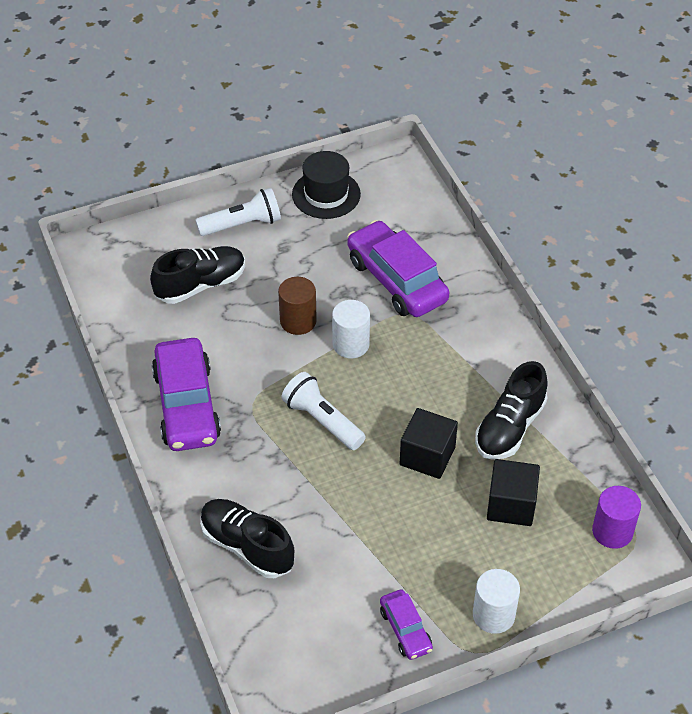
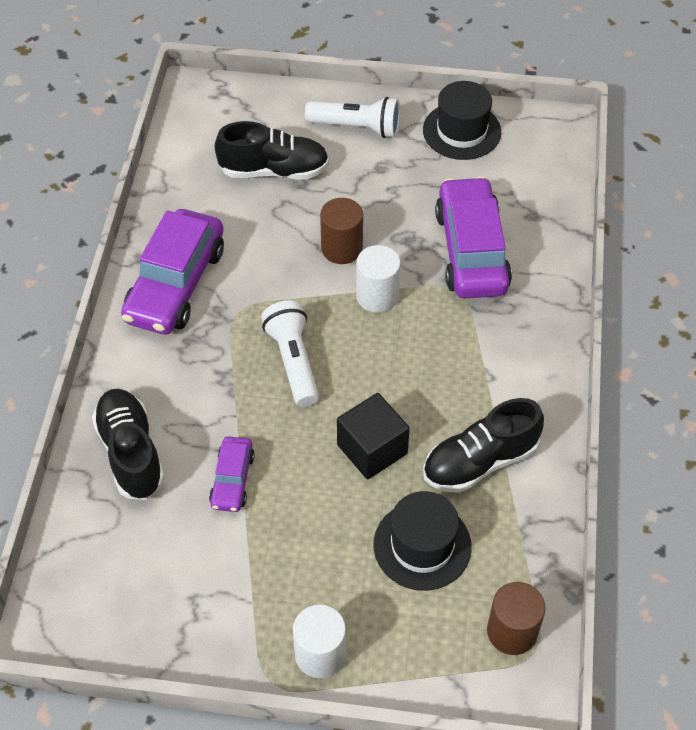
camera: 30 degrees right, 5 degrees up
purple car [380,589,433,660] -> purple car moved to [209,436,255,512]
black cube [487,459,540,526] -> black hat [374,491,472,591]
purple cylinder [592,486,641,549] -> brown cylinder [487,582,546,655]

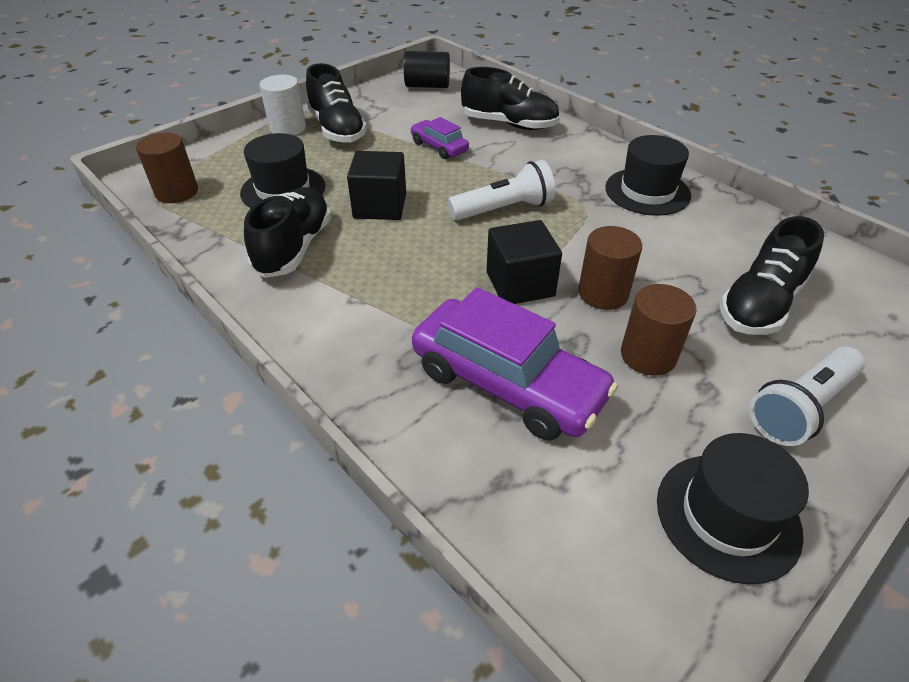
camera: 130 degrees right, 10 degrees down
purple car [121,209,224,334] -> black hat [605,135,691,216]
white flashlight [261,300,319,407] -> white flashlight turned 45 degrees counterclockwise [448,160,556,221]
white cylinder [356,245,401,313] -> black cube [487,220,562,304]
none -> black shoe [306,63,367,143]
none -> black cylinder [404,51,450,88]
none -> brown cylinder [621,284,696,376]

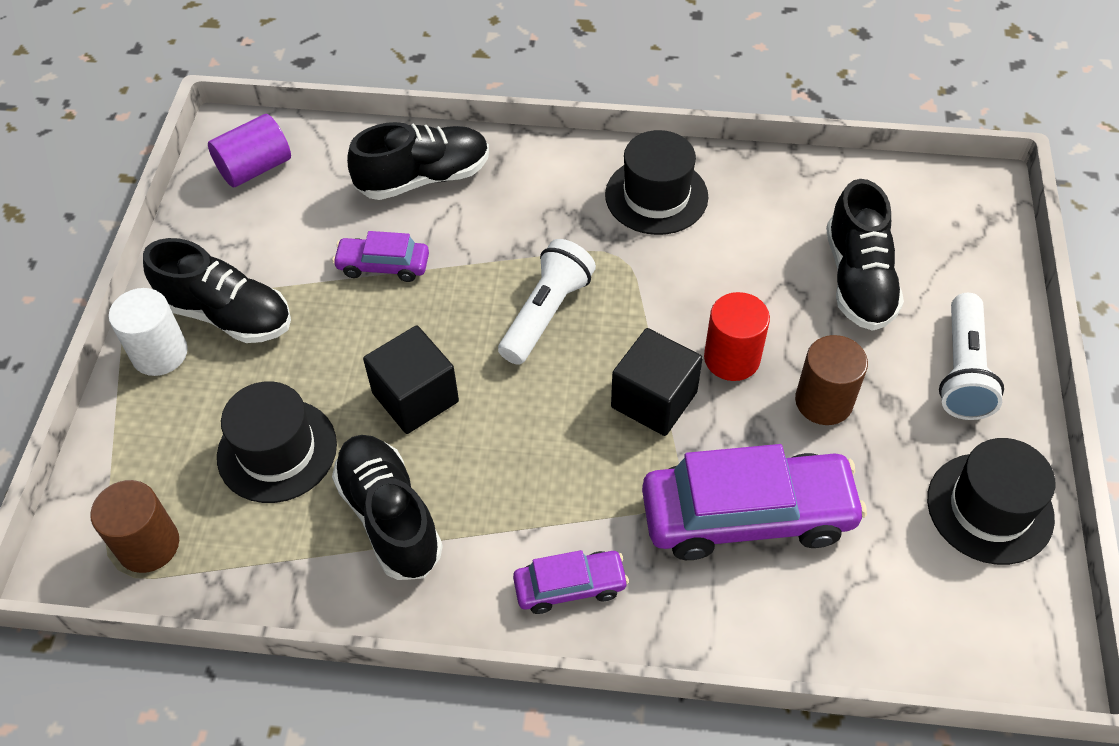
camera: 40 degrees left, 10 degrees up
black cylinder [404,51,450,88] -> purple cylinder [208,114,291,187]
brown cylinder [578,226,642,310] -> red cylinder [704,292,770,381]
none -> purple car [513,550,629,614]

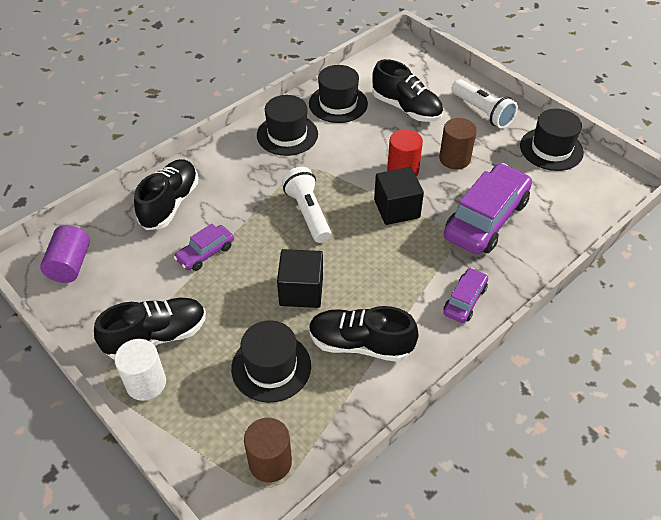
camera: 50 degrees left, 5 degrees down
none -> black hat [309,65,368,123]

